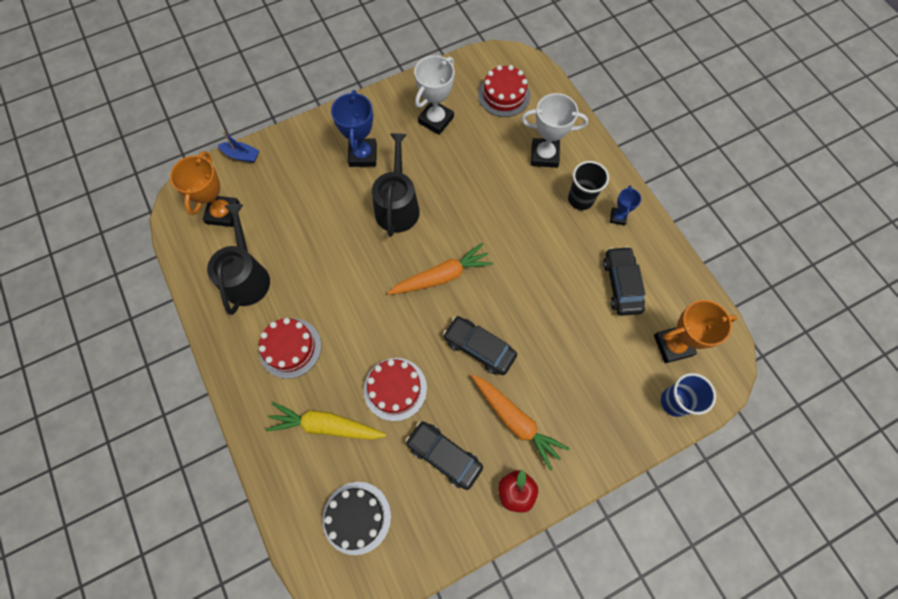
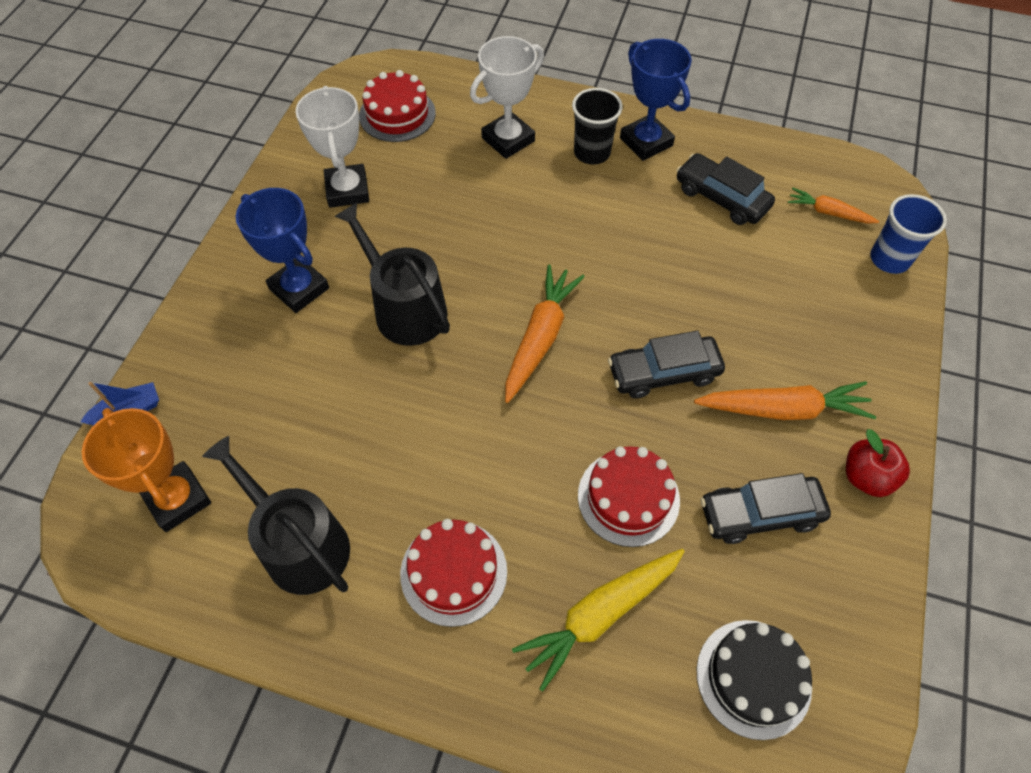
camera: 45 degrees left, 10 degrees down
blue trophy [610,186,641,226] -> blue trophy [620,39,692,161], size x1.84
orange trophy [654,300,737,363] -> orange carrot [788,188,879,224]

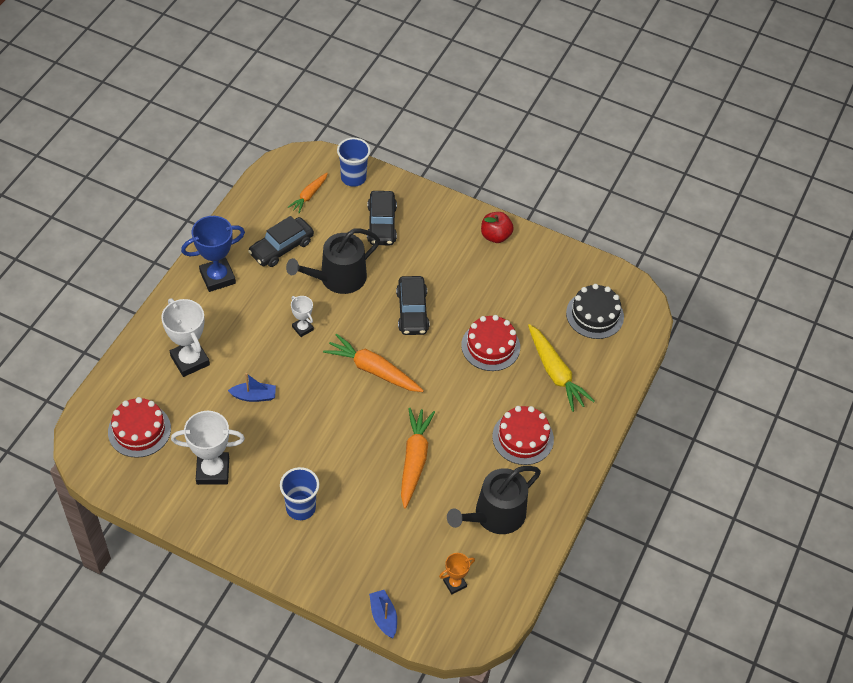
camera: 85 degrees left, 5 degrees down
orange trophy [82,408,211,532] -> orange trophy [439,553,475,594], size x0.54
blue trophy [236,188,329,313] -> blue cup [280,467,319,520]
black watering can [334,203,450,346] -> black watering can moved to [286,229,380,294]
black cup [572,88,623,165] -> none
orange carrot [694,381,876,420] -> orange carrot moved to [401,408,435,508]
black car [701,473,831,544] -> black car moved to [367,191,397,245]
none -> blue boat [228,373,276,402]
none -> white trophy [291,296,314,337]

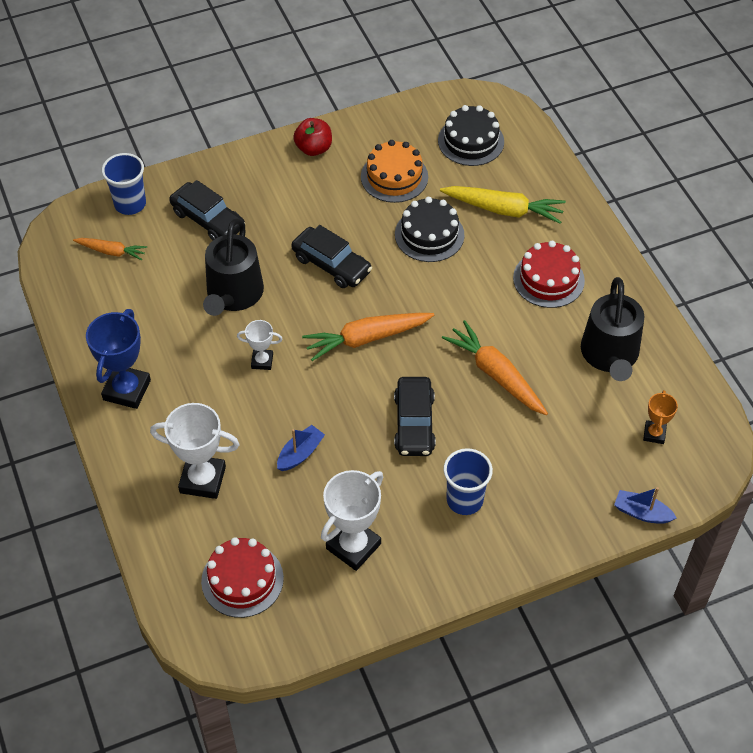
camera: 45 degrees left, 0 degrees up
black car [248,216,314,267] -> black car moved to [394,377,436,456]
orange carrot [288,173,328,213] -> orange carrot turned 60 degrees counterclockwise [73,238,147,260]
red cake [461,315,520,371] -> black cake [395,197,464,262]
none -> orange cake [361,140,428,203]

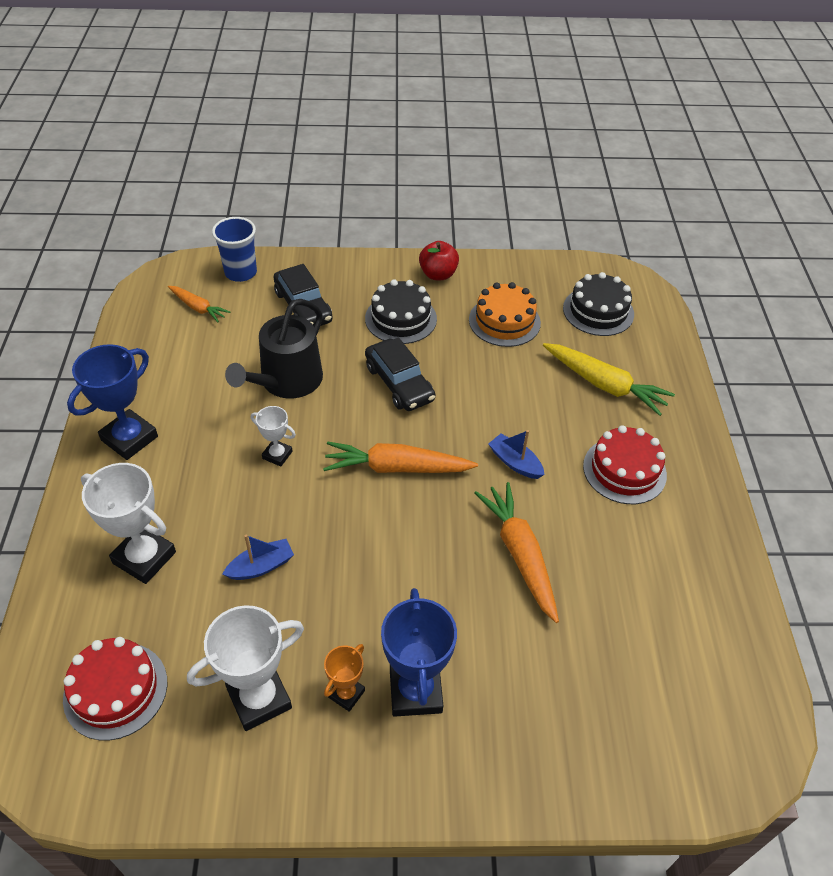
camera: 20 degrees right, 5 degrees down
black car [394,377,436,456] -> none
black cake [395,197,464,262] -> black cake moved to [365,279,437,344]
blue cup [443,448,493,515] -> blue trophy [381,588,457,717]
black watering can [581,277,645,381] -> none
blue boat [614,487,677,524] -> blue boat moved to [488,430,544,479]
orange trophy [643,390,678,444] -> orange trophy moved to [324,644,365,712]

